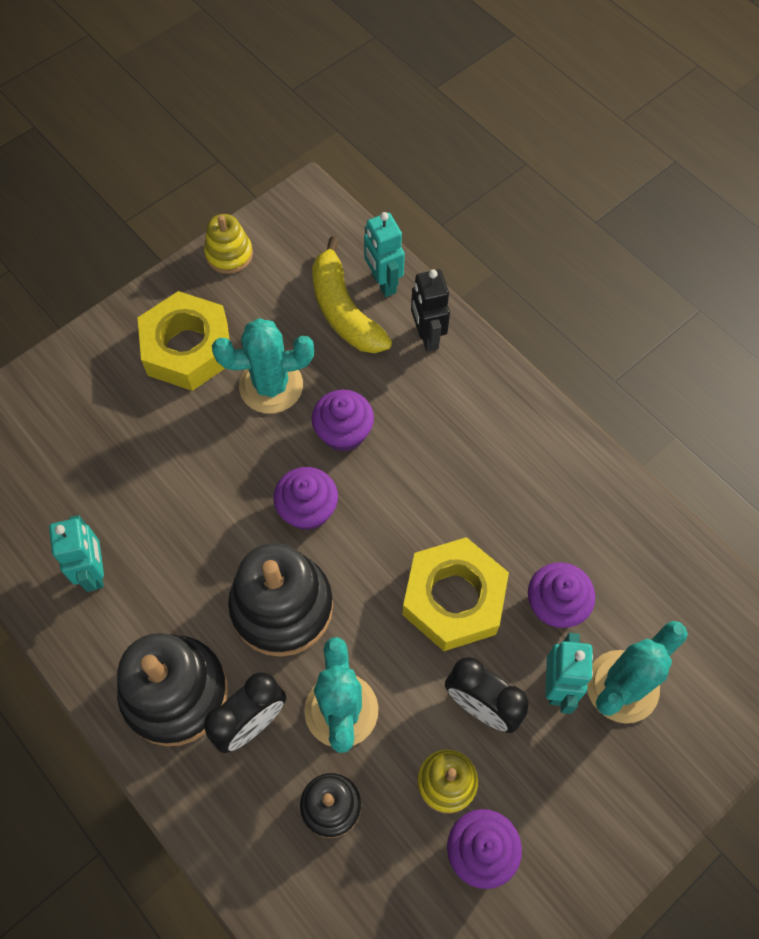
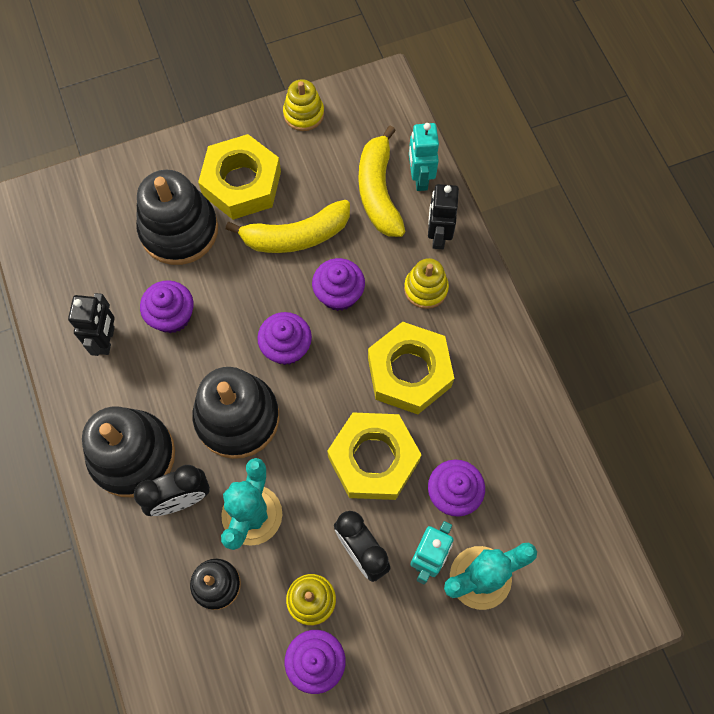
camera: 20 degrees right, 5 degrees up
turquoise robot [49,515,104,592] -> black robot [68,293,115,356]
turquoise cactus [212,318,314,414] -> yellow banana [226,200,350,253]
none -> black stacking toy [136,170,218,265]
none -> purple cupcake [140,280,194,333]
none -> yellow nut [368,322,454,414]
none -> yellow stacking toy [404,258,449,309]

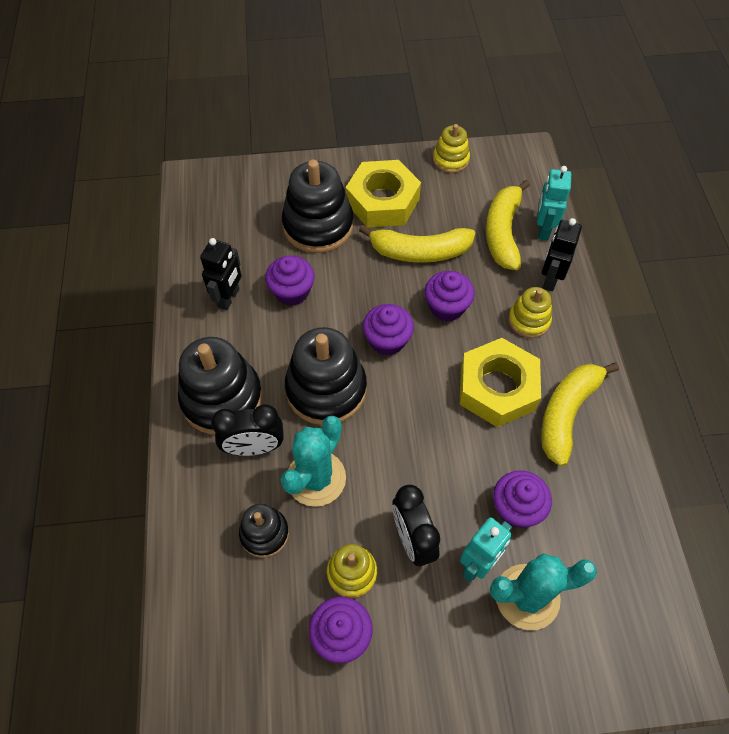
camera: 15 degrees right, 10 degrees down
yellow nut [327,413,422,500] -> none
none -> yellow banana [541,363,619,466]

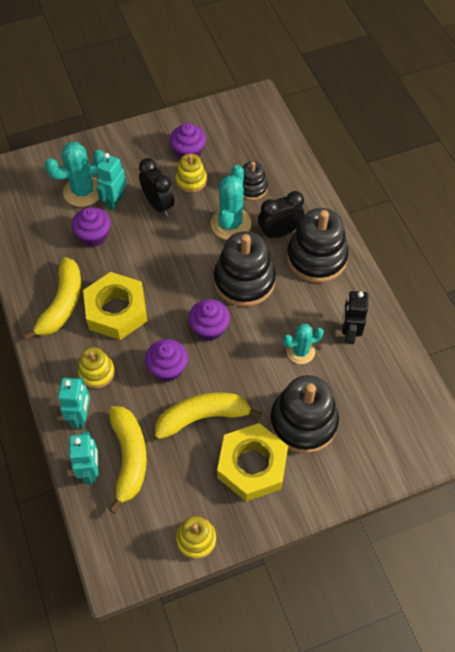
camera: 165 degrees right, 0 degrees up
purple cupcake [265,256,315,306] -> turquoise cactus [283,324,324,364]
black robot [542,218,582,291] -> turquoise robot [58,377,90,429]

